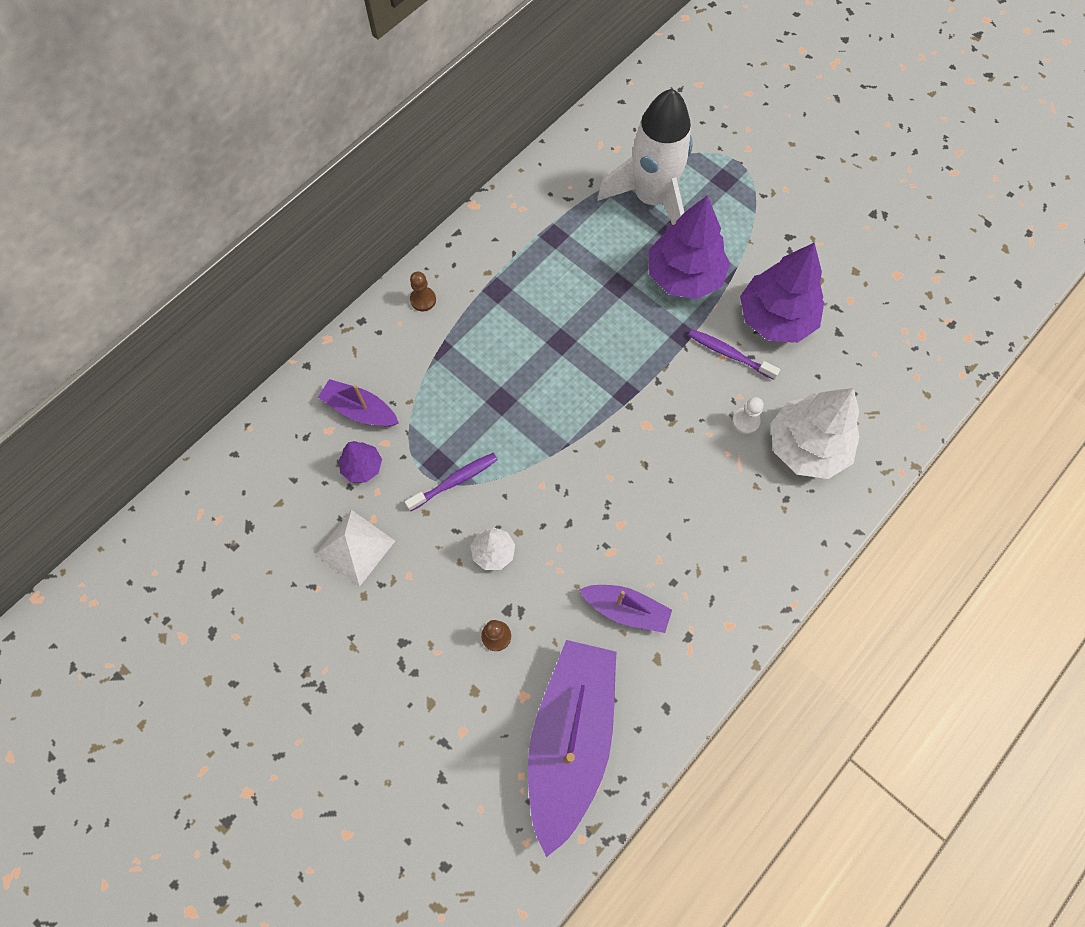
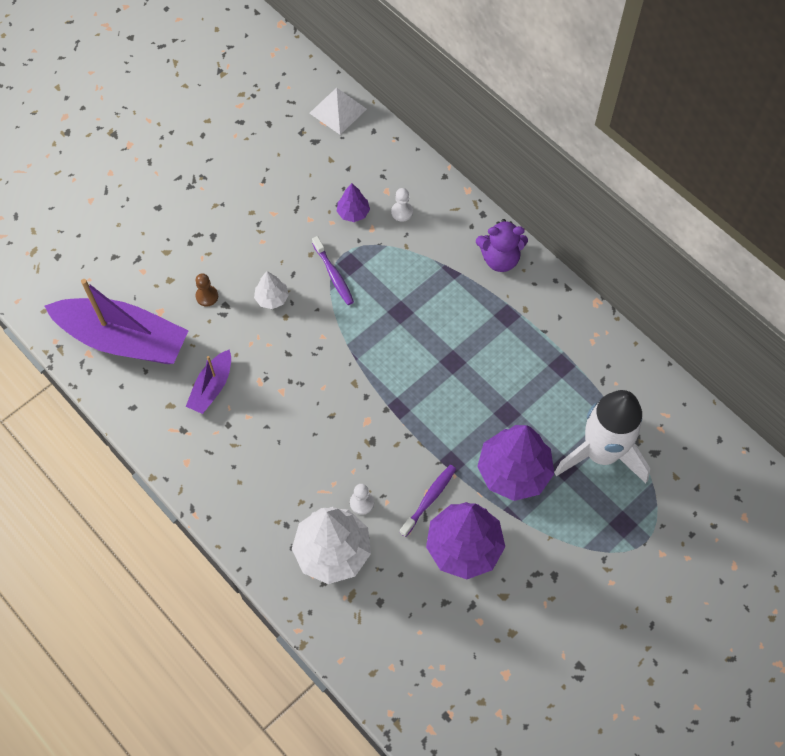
camera: 95 degrees right, 5 degrees down
white pyramid [315,510,395,587] -> white pyramid moved to [310,88,367,135]
purple boat [318,379,399,426] -> white pawn [391,188,413,222]
brown pawn [410,272,436,311] -> purple teddy bear [476,219,528,272]

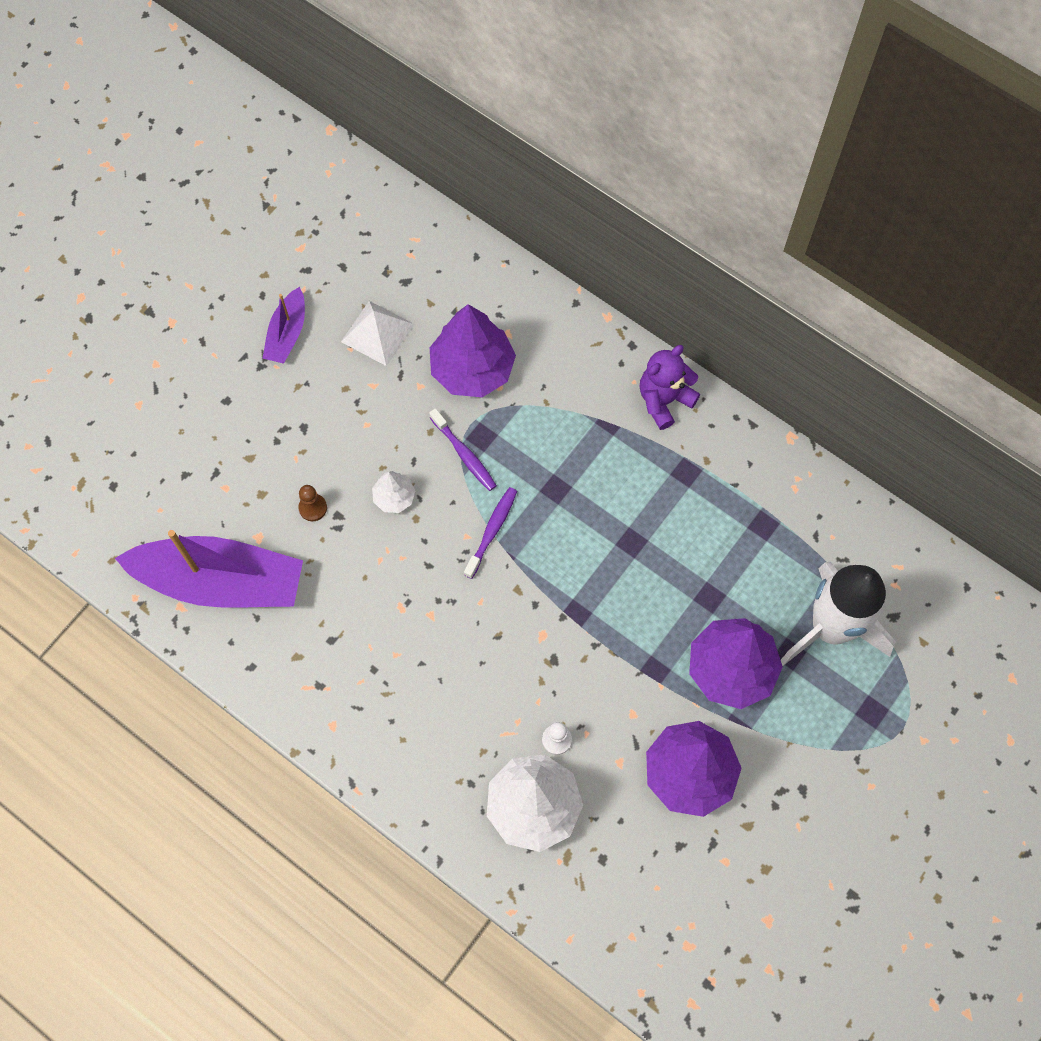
camera: 10 degrees left, 5 degrees up
purple boat [186,349,231,414] -> purple boat moved to [263,287,305,364]
white pyramid [310,88,367,135] -> white pyramid moved to [341,301,414,366]
purple tree [337,183,370,222] -> purple tree [430,304,516,397], size x2.04
white pawn [391,188,413,222] -> none
purple toothbrush [399,465,456,537] -> purple toothbrush moved to [464,487,517,579]
purple teddy bear [476,219,528,272] -> purple teddy bear turned 150 degrees clockwise [640,345,700,430]

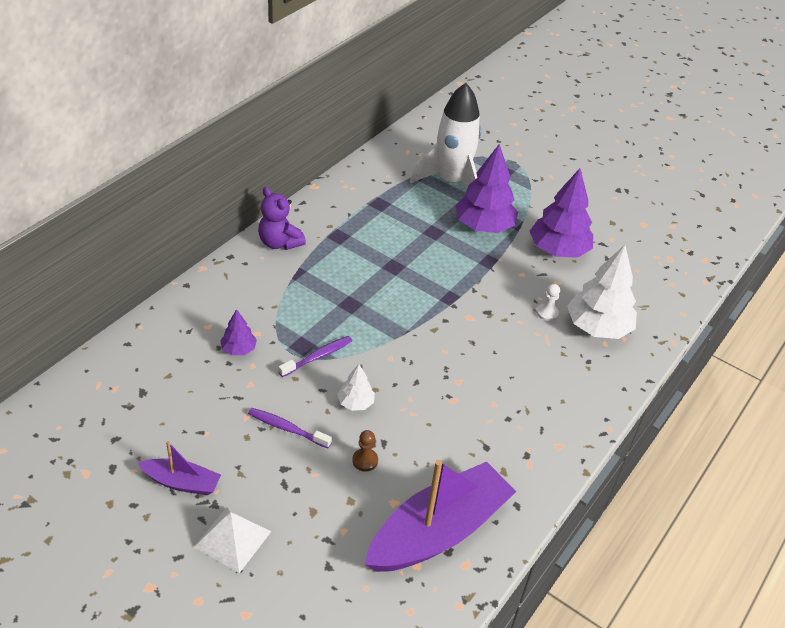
camera: 95 degrees left, 25 degrees down
purple boat [115,530,303,607] -> purple boat turned 45 degrees clockwise [364,460,516,572]
white pyramid [341,301,414,366] -> white pyramid moved to [194,507,272,573]
purple tree [430,304,516,397] -> purple tree [220,309,257,355], size x0.49
purple toothbrush [464,487,517,579] -> purple toothbrush moved to [248,408,332,448]

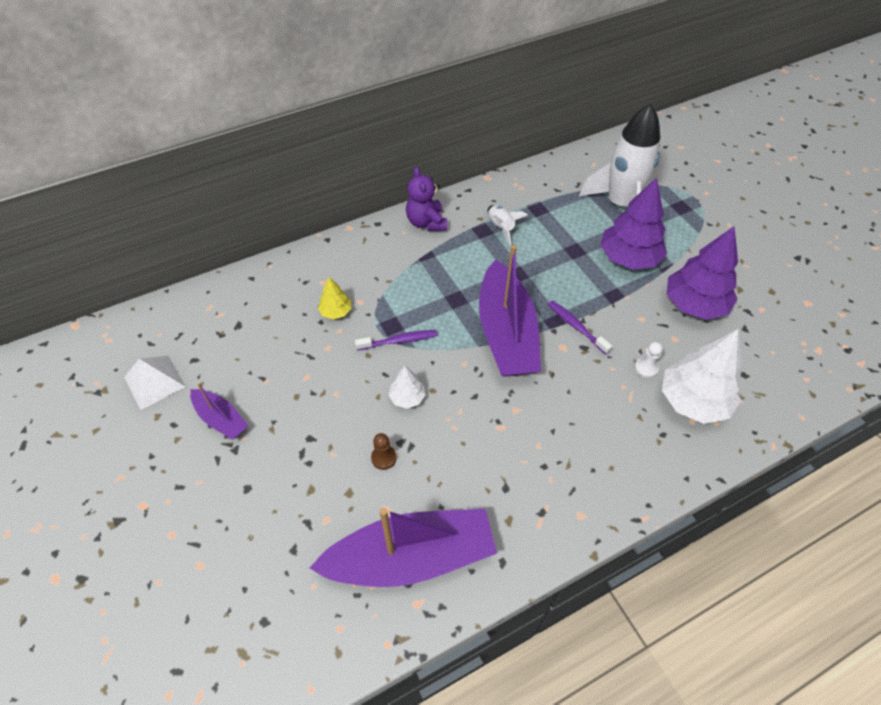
camera: 30 degrees right, 10 degrees up
white pyramid [194,507,272,573] -> white pyramid moved to [124,356,186,410]
purple tree [220,309,257,355] -> yellow tree [318,277,352,319]
purple toothbrush [248,408,332,448] -> purple toothbrush moved to [548,300,612,354]
none -> purple boat [479,245,541,377]
none -> white rocket [488,205,528,245]

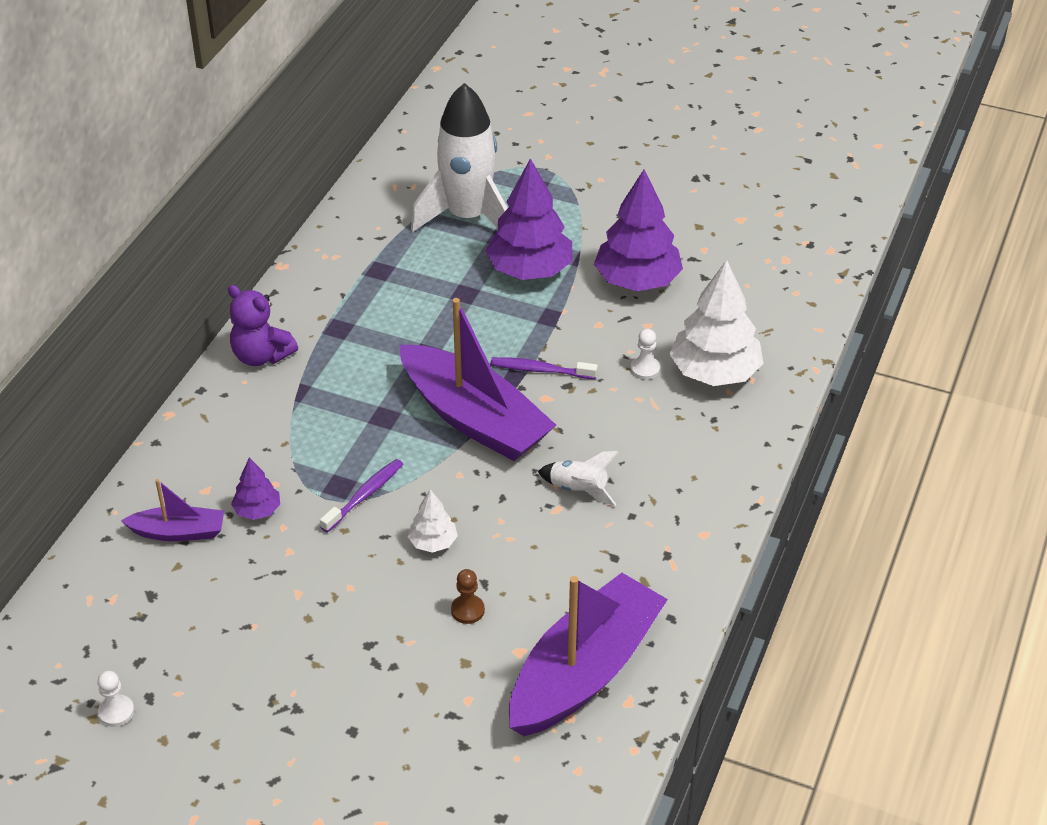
camera: 40 degrees left, 10 degrees down
white pyramid [124,356,186,410] -> white pawn [97,671,134,727]
purple boat [190,383,248,440] -> purple boat moved to [121,479,224,541]
yellow tree [318,277,352,319] -> purple tree [231,457,280,520]
white rocket [488,205,528,245] -> white rocket moved to [538,451,618,506]

